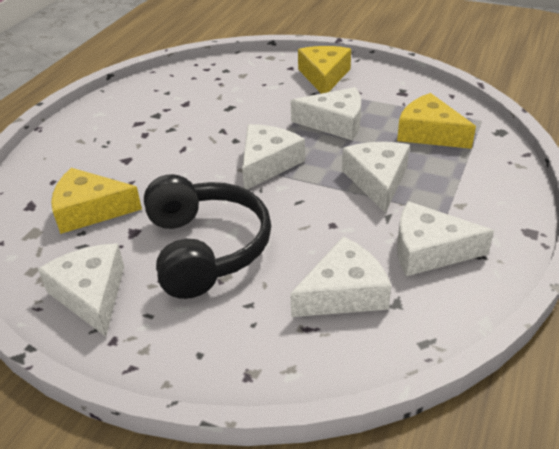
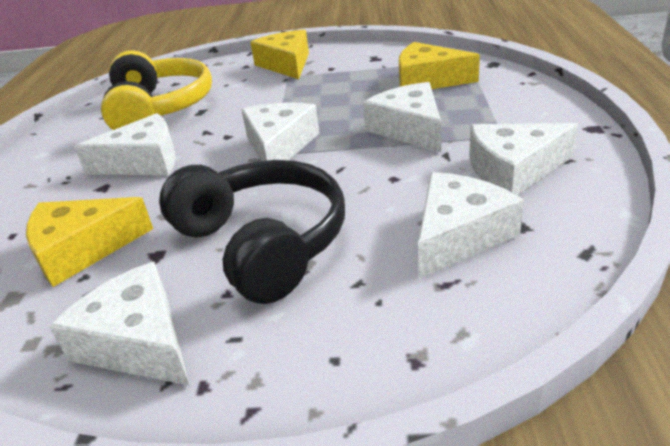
camera: 20 degrees left, 5 degrees down
white cheese [291,87,361,140] -> white cheese moved to [74,113,176,175]
none -> yellow headphones [101,50,212,130]

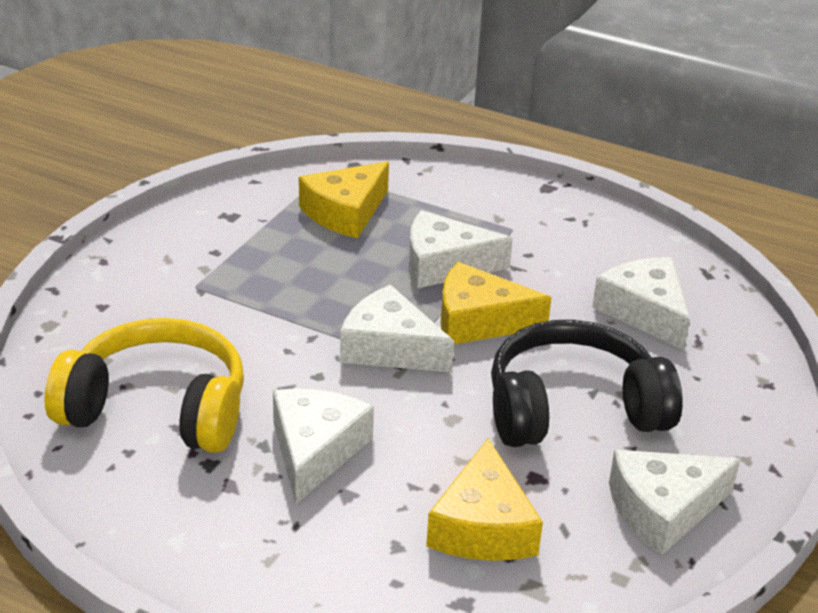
camera: 70 degrees left, 0 degrees up
yellow cheese [250,30,309,79] -> yellow cheese moved to [441,262,551,344]
white cheese [469,123,578,195] -> none

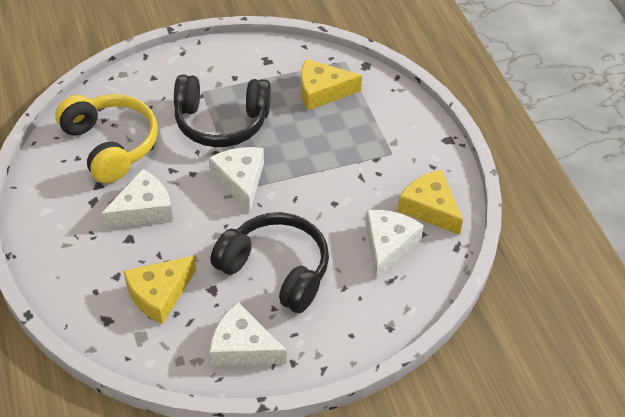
camera: 45 degrees right, 15 degrees up
white cheese [409,210,513,288] -> none
yellow cheese [441,262,551,344] -> yellow cheese moved to [397,170,463,235]
none -> black headphones [174,75,271,147]

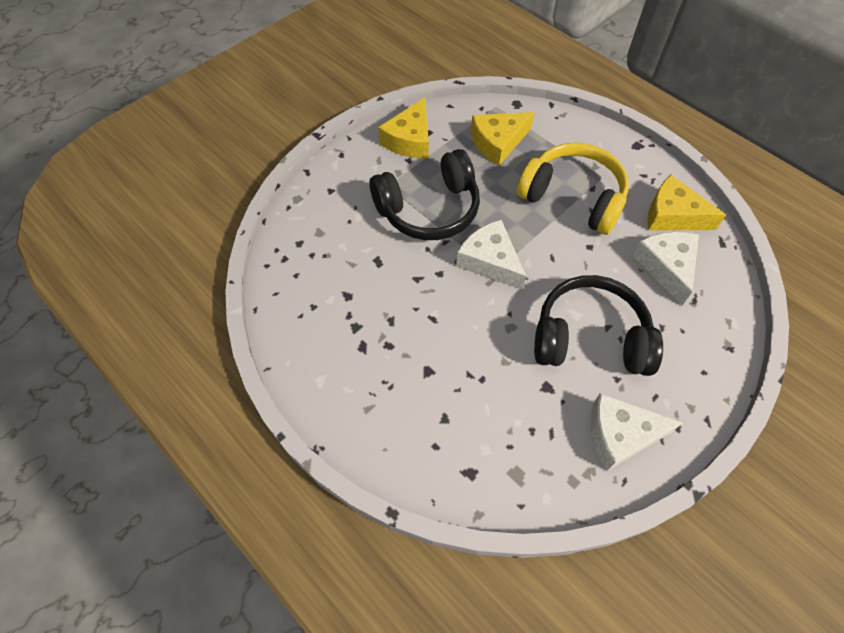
camera: 25 degrees left, 10 degrees up
yellow headphones [55,94,158,184] -> yellow headphones moved to [517,143,629,235]
white cheese [101,169,173,228] -> none
yellow cheese [123,255,196,324] -> yellow cheese moved to [378,97,429,159]

